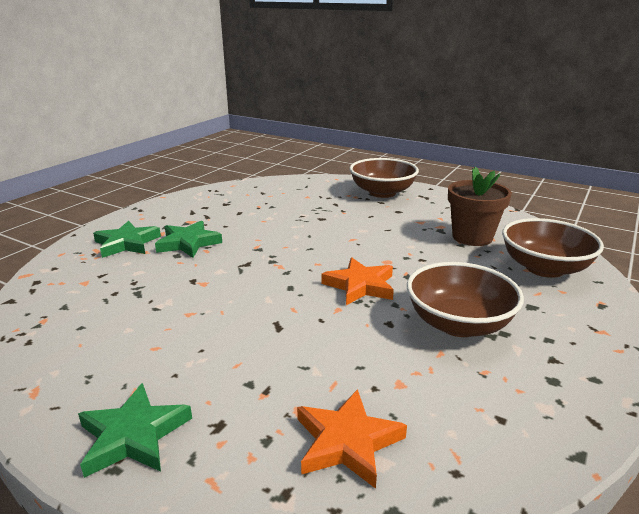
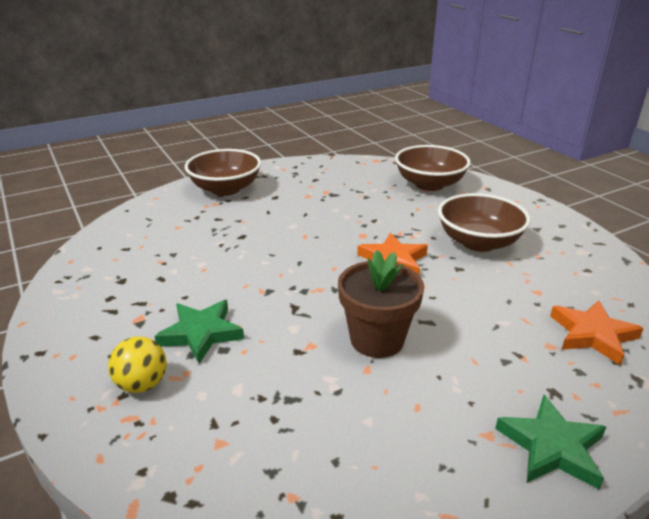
camera: 60 degrees left, 5 degrees up
green star [93,221,161,258] -> yellow ball [108,337,167,393]
brown flower pot [448,167,512,246] -> brown flower pot moved to [338,250,424,358]

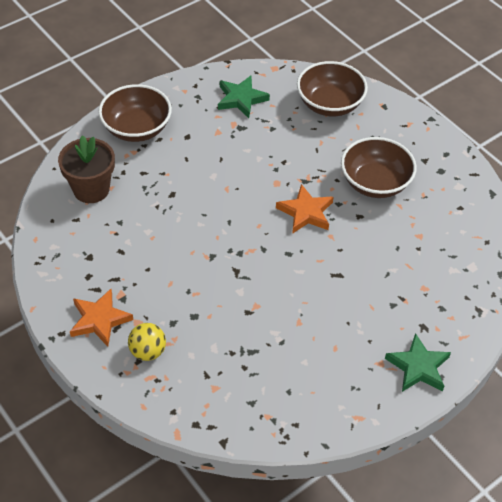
camera: 10 degrees left, 20 degrees up
green star [155,300,244,364] -> green star moved to [218,76,270,118]
brown flower pot [338,250,424,358] -> brown flower pot moved to [58,135,115,203]
orange star [550,301,644,365] -> orange star moved to [70,289,133,347]

